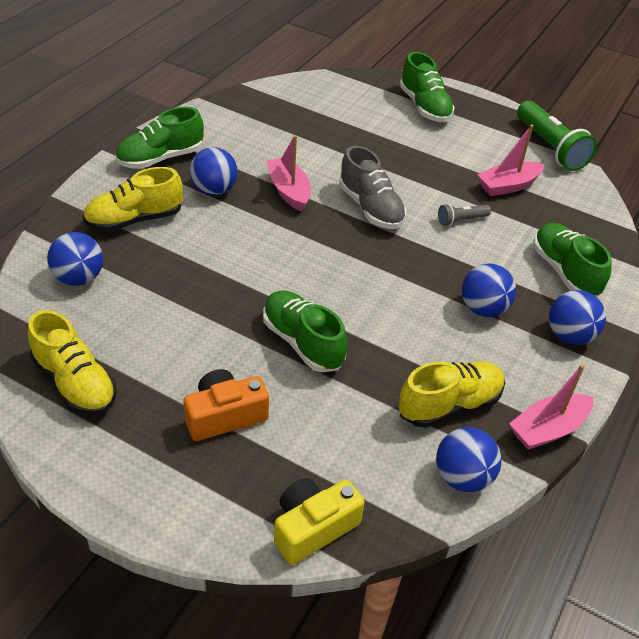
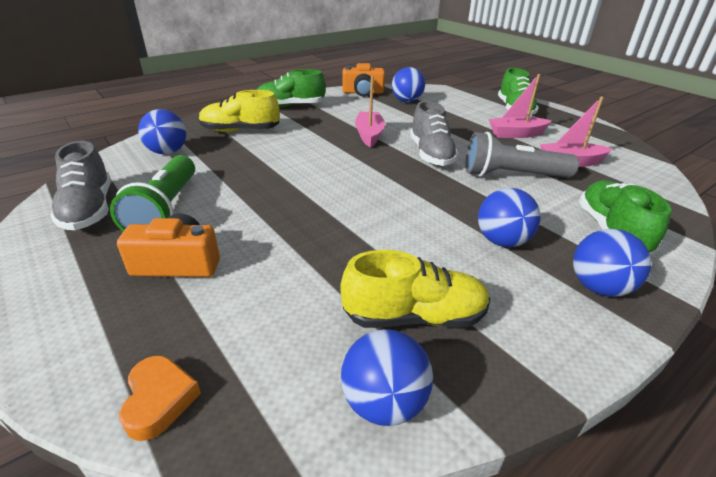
camera: 25 degrees right, 10 degrees down
yellow shoe [28,310,117,416] -> grey shoe [50,141,111,230]
blue ball [190,147,238,196] -> blue ball moved to [392,67,425,102]
green shoe [263,291,348,373] -> none
yellow camera [274,478,365,565] -> orange heart [119,356,201,441]
grey flashlight [438,204,491,226] -> grey flashlight [465,132,579,178], size x2.06
pink boat [509,364,593,450] -> pink boat moved to [489,74,551,138]
green flashlight [517,101,597,171] -> green flashlight moved to [110,155,195,231]
none -> orange camera [343,63,385,97]

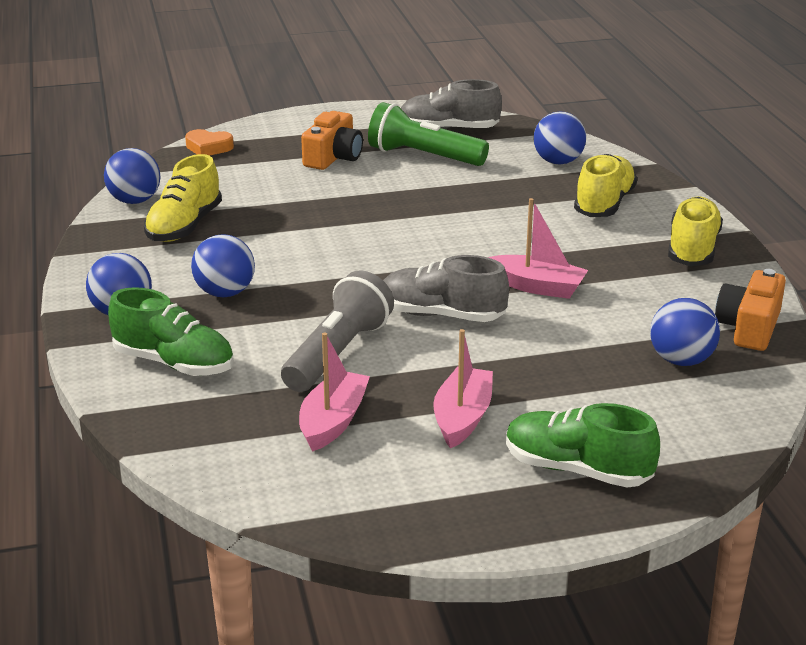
camera: 115 degrees right, 5 degrees down
green shoe [257,69,325,108] -> yellow shoe [668,197,723,266]

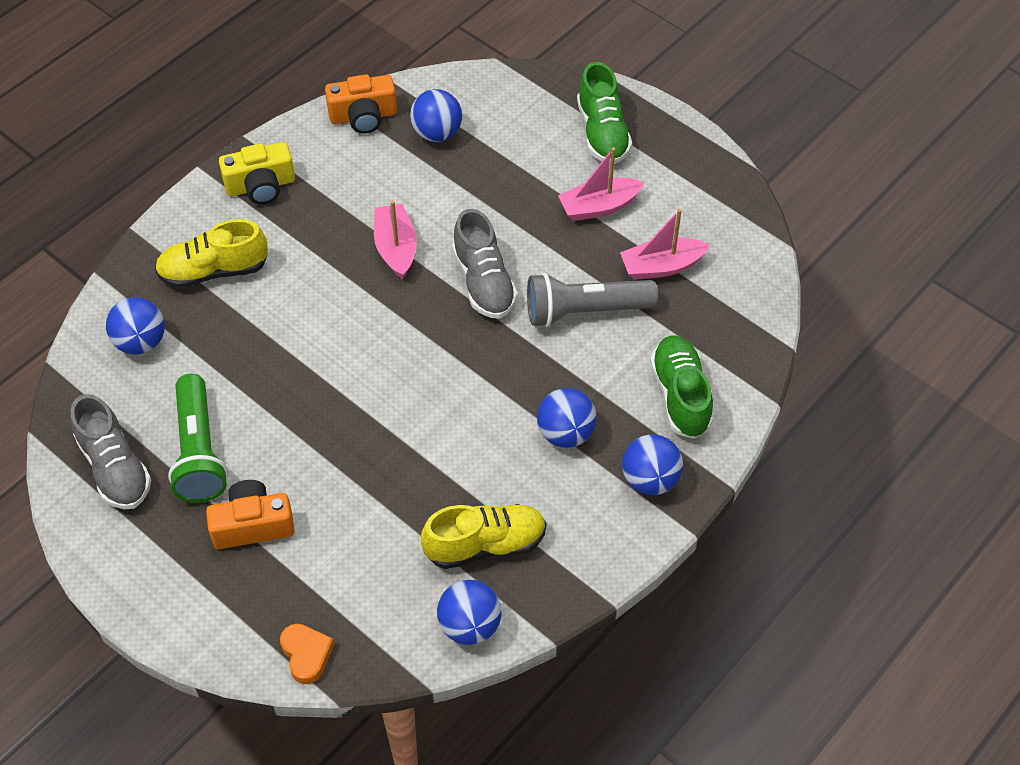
camera: 125 degrees left, 25 degrees up
yellow shoe [668,197,723,266] -> yellow camera [219,142,295,204]

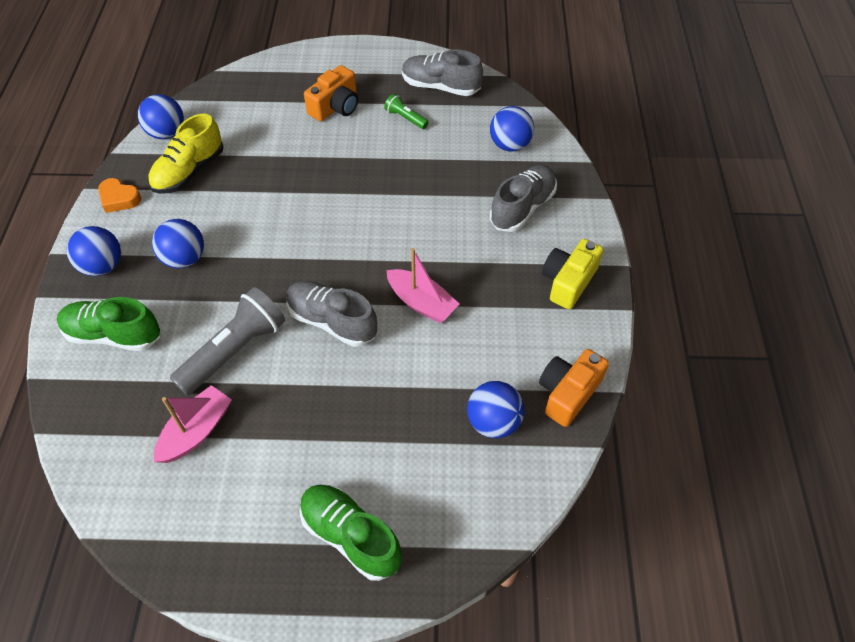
camera: 140 degrees right, 0 degrees up
yellow shoe [155,219,268,288] -> grey shoe [490,165,557,232]
green flashlight [168,374,228,503] -> green flashlight [384,94,429,129], size x0.49
orange heart [280,624,334,684] -> orange heart moved to [98,178,141,213]
pink boat [558,147,644,221] -> none
green shoe [650,335,713,439] -> green shoe turned 150 degrees clockwise [57,297,160,351]

